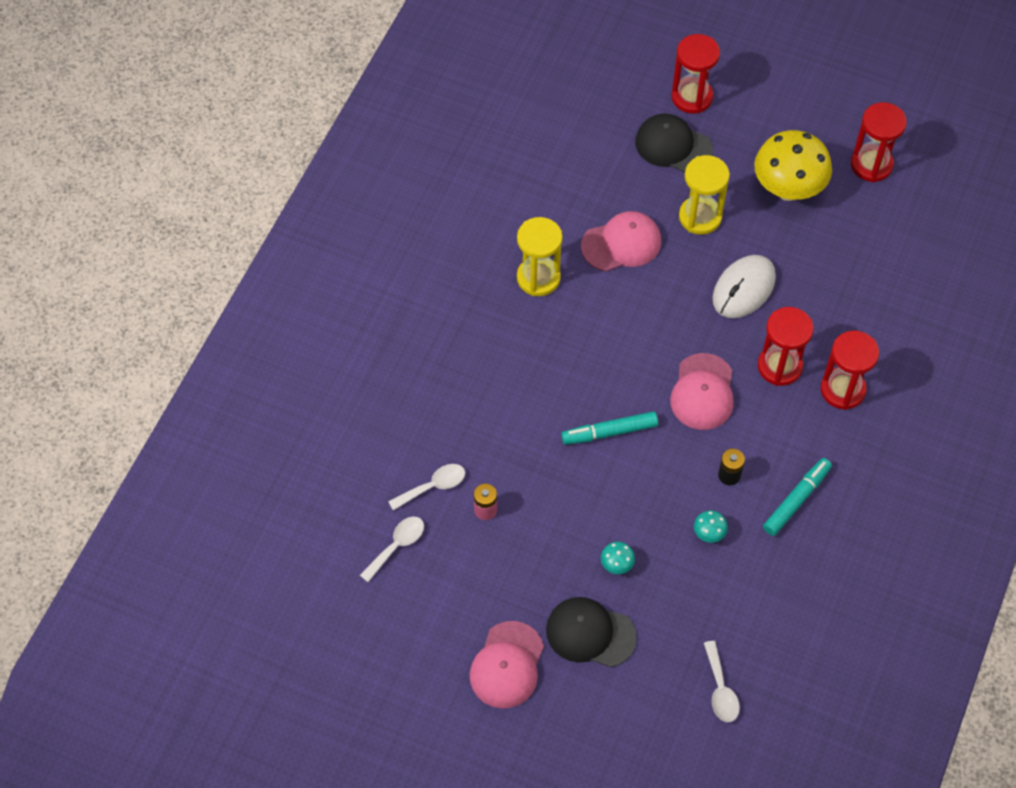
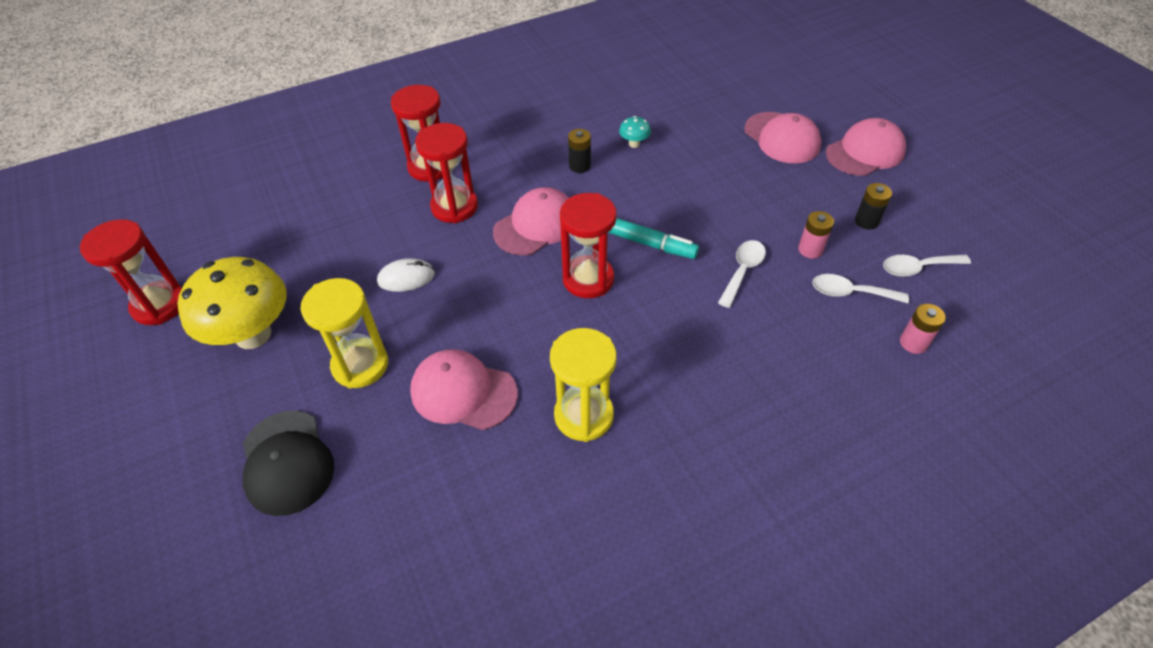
camera: 140 degrees left, 10 degrees down
black cap [546,597,637,667] -> pink cap [744,112,821,163]
turquoise mushroom [601,542,635,574] -> none
red hourglass [671,34,720,114] -> red hourglass moved to [560,193,617,298]
white spoon [704,641,740,722] -> white spoon moved to [718,240,766,308]
white mouse [712,255,776,318] -> white mouse [377,258,435,292], size x0.61
turquoise marker [763,458,832,536] -> none
none -> black battery [855,183,892,230]
none -> pink battery [900,304,946,354]

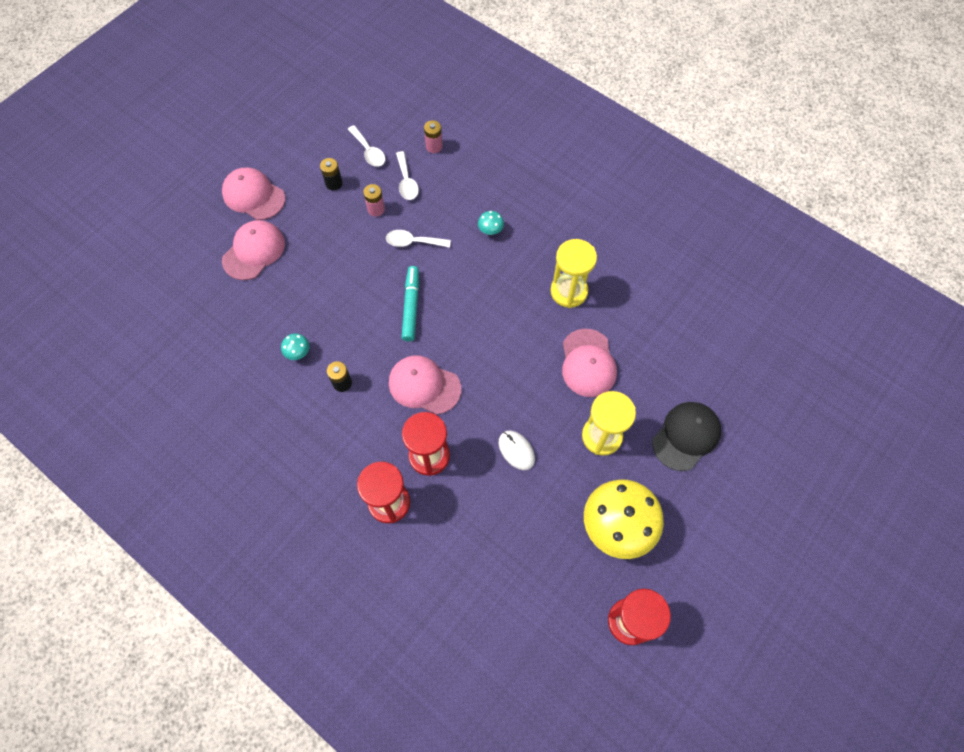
camera: 115 degrees left, 15 degrees up
red hourglass [560,193,617,298] -> none
none -> turquoise mushroom [478,211,504,235]

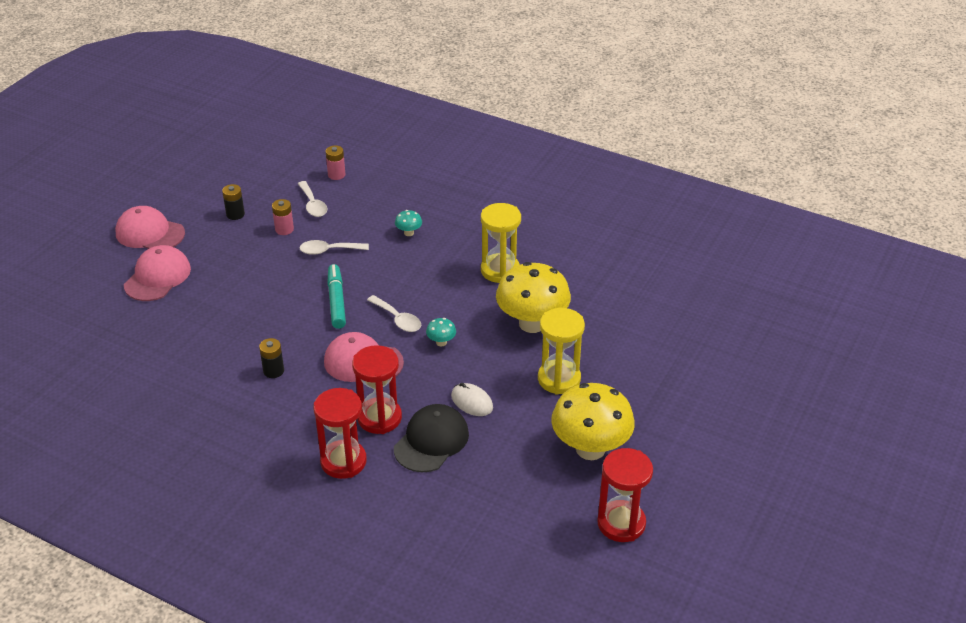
camera: 10 degrees left, 25 degrees down
turquoise mushroom [281,333,310,360] -> turquoise mushroom moved to [426,318,456,346]
white spoon [348,125,385,167] -> white spoon moved to [367,295,421,332]
pink cap [562,329,617,397] -> yellow mushroom [496,262,571,333]
black cap [652,402,721,471] -> black cap moved to [394,404,469,472]

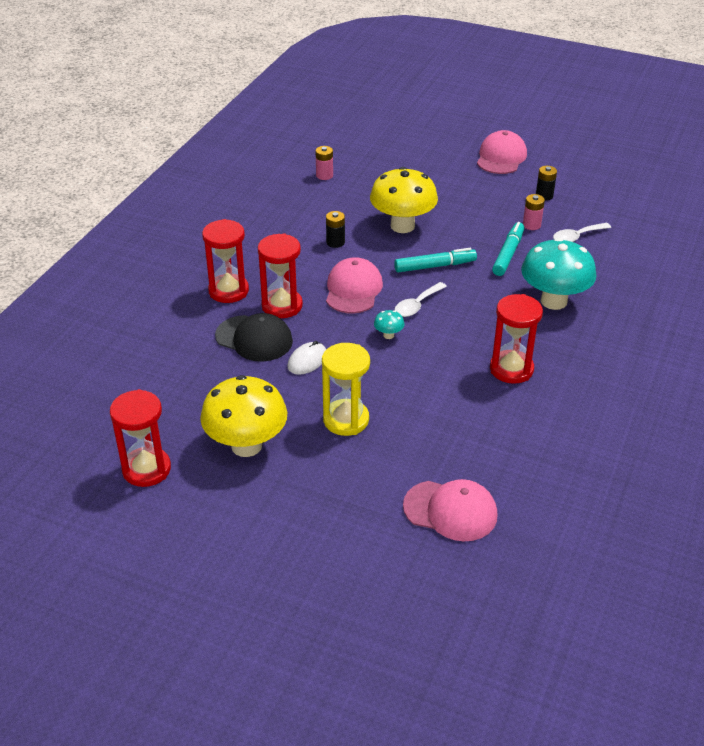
camera: 85 degrees right, 0 degrees up
pink cap [124,245,191,301] -> pink cap moved to [403,479,498,541]
white spoon [300,240,369,255] -> turquoise marker [492,222,524,276]
pink battery [326,145,346,180] -> pink battery moved to [316,146,333,180]
turquoise mushroom [395,210,422,236] -> turquoise mushroom [521,238,597,310], size x2.48
yellow hourglass [481,203,521,283] -> red hourglass [490,294,543,384]
yellow mushroom [496,262,571,333] -> yellow mushroom moved to [370,167,438,233]

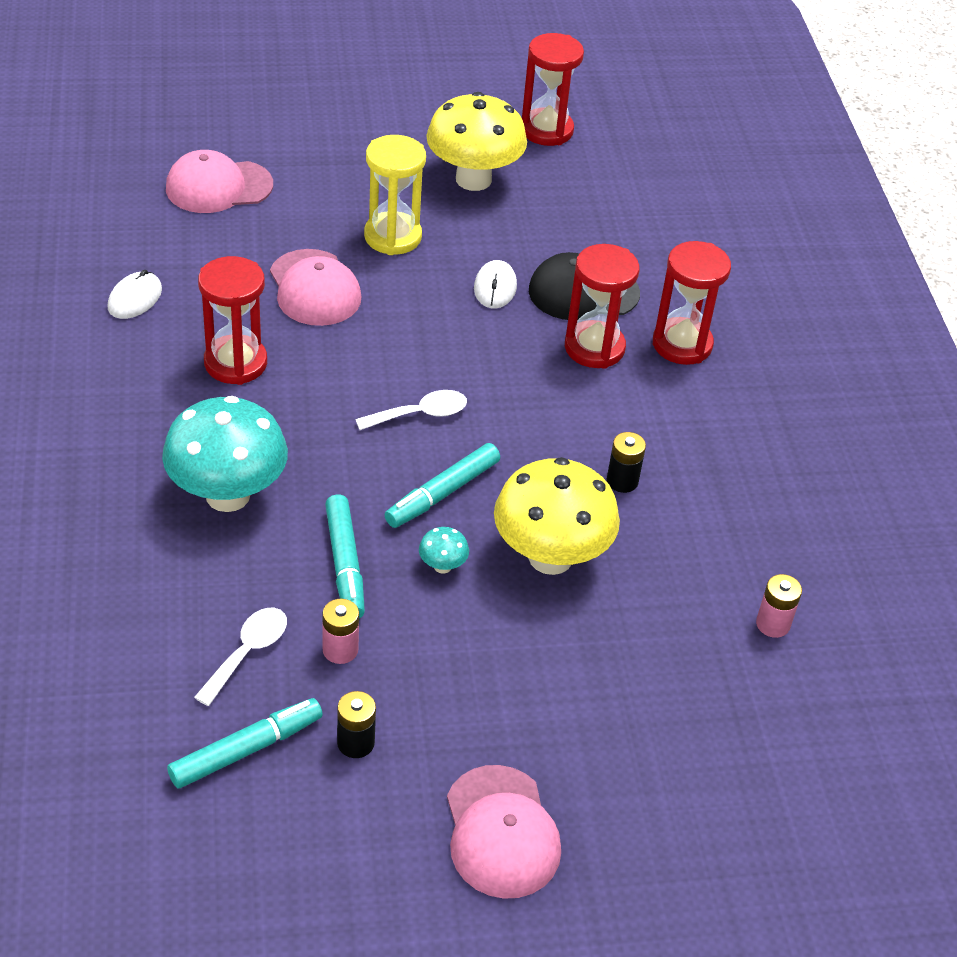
camera: 145 degrees right, 5 degrees up
pink cap [326,257,383,313] -> pink cap moved to [270,249,361,326]
turquoise mushroom [374,310,405,339] -> turquoise mushroom moved to [419,527,469,574]
white spoon [395,282,447,317] -> white spoon turned 60 degrees clockwise [355,390,467,430]
none -> white mouse [107,270,162,319]
none -> turquoise marker [167,698,323,788]

